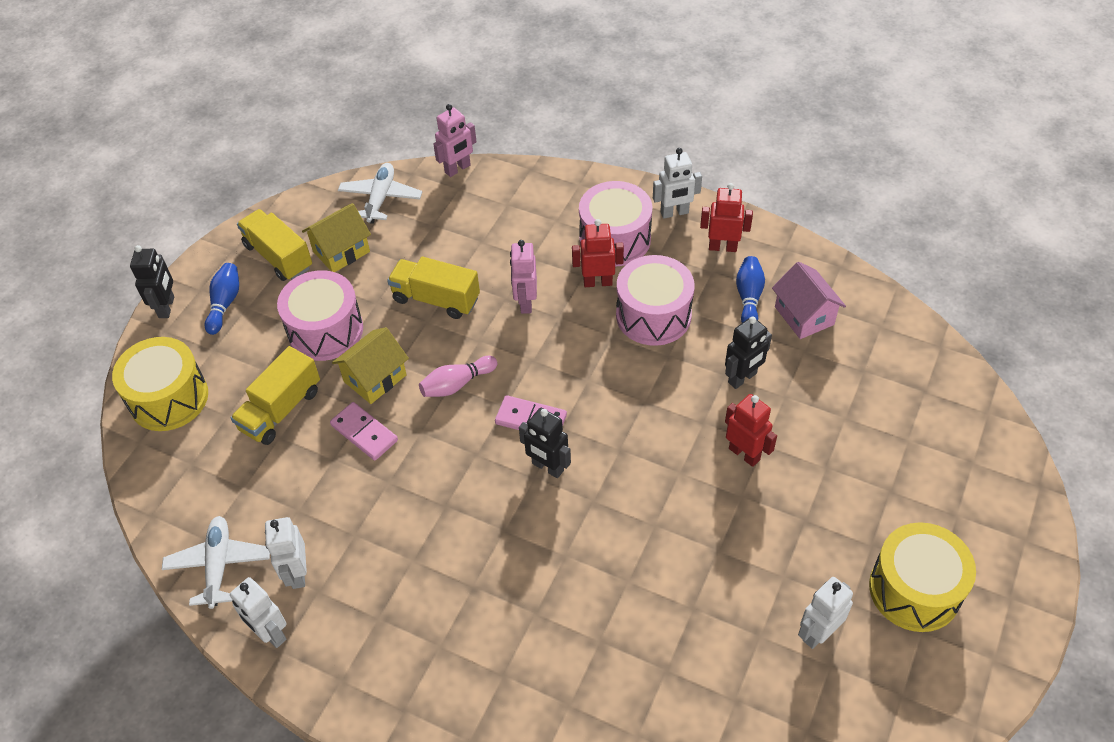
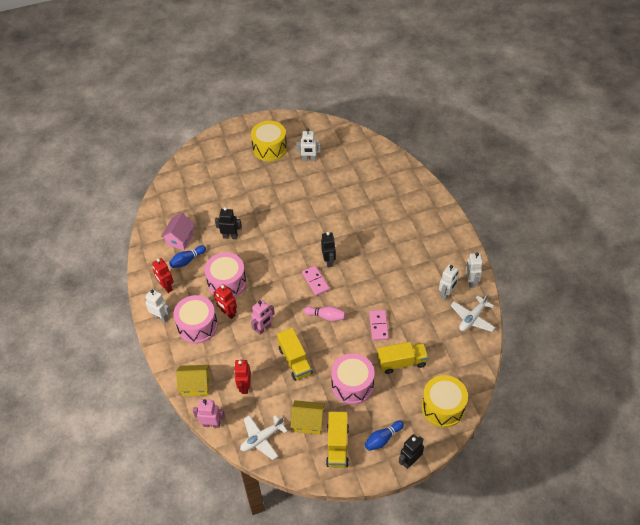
camera: 135 degrees left, 0 degrees up
yellow house [332,327,409,404] -> yellow house moved to [176,365,209,396]
red robot [725,394,777,467] -> red robot moved to [234,360,251,394]

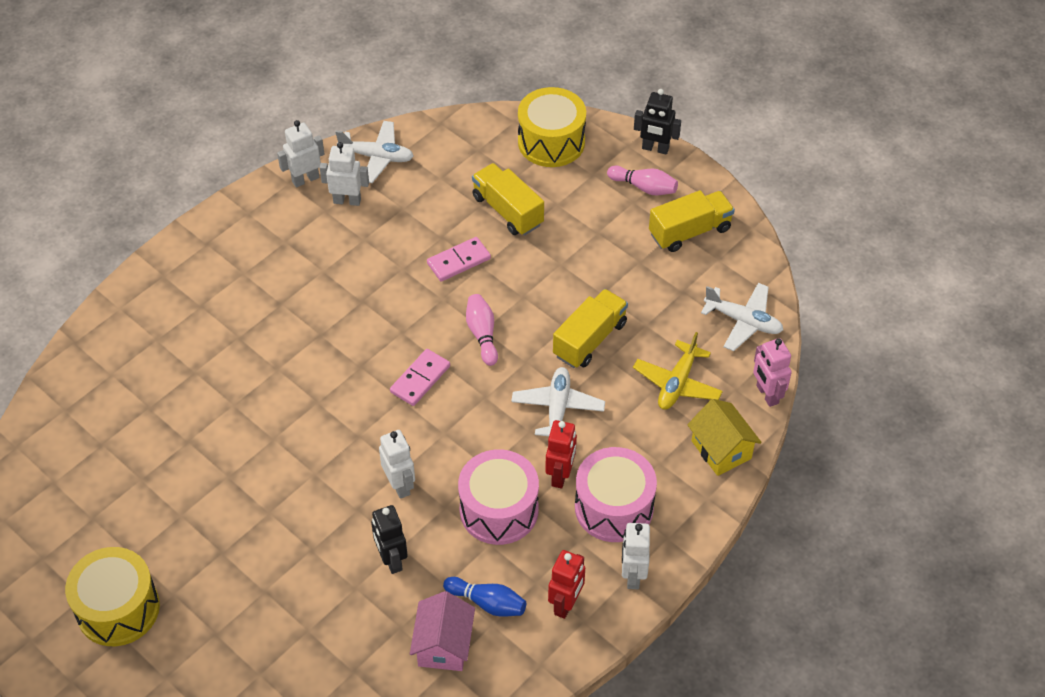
camera: 120 degrees left, 0 degrees up
pink house [161,213,195,250] -> pink house turned 75 degrees counterclockwise [410,591,475,671]
red robot [234,360,251,394] -> yellow plane [633,332,723,410]
pink robot [251,300,275,335] -> white plane [511,367,605,436]
yellow house [291,400,325,435] -> none
white robot [296,129,321,161] -> white robot moved to [379,430,415,499]
black robot [321,232,336,267] -> none
pink drum [331,353,375,405] -> none
blue bowling pin [365,421,404,451] -> pink bowling pin [607,166,678,195]

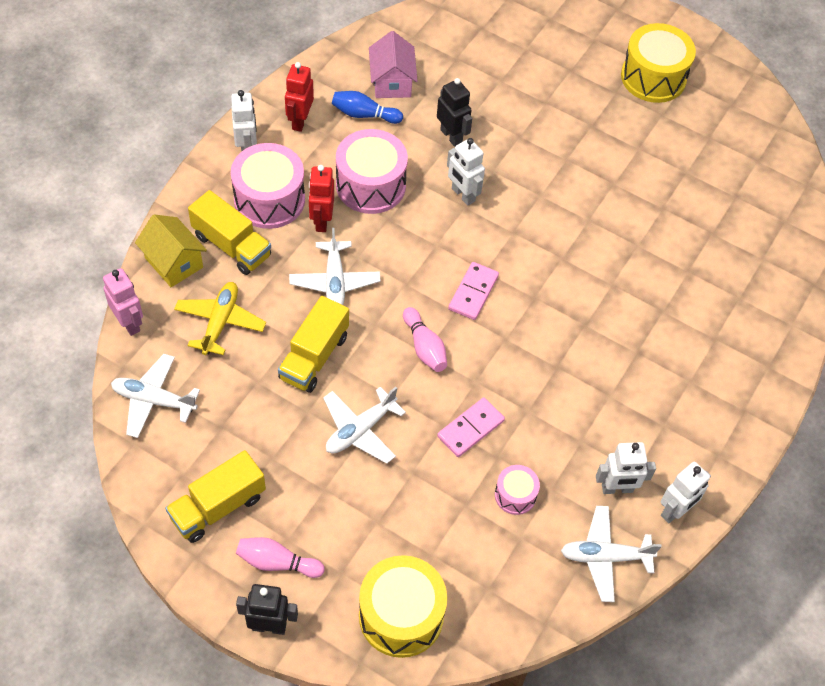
camera: 165 degrees right, 5 degrees up
yellow truck [472,163,544,236] -> yellow truck moved to [188,190,271,275]
none -> white plane [323,387,406,464]
none -> pink drum [495,465,540,515]

